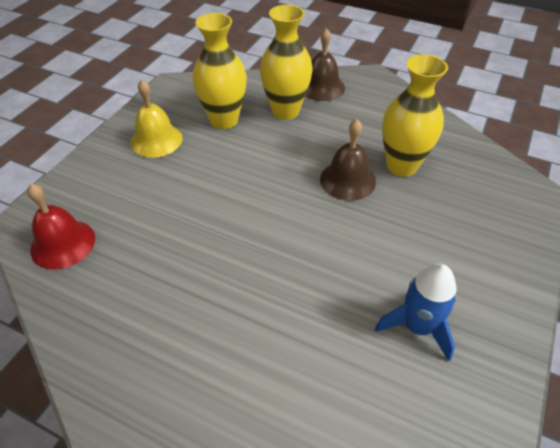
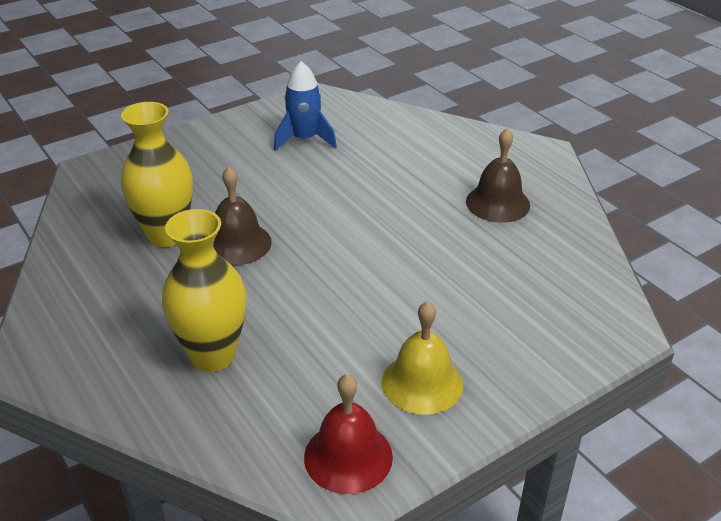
camera: 150 degrees left, 10 degrees down
red bell [27,184,95,270] -> red bell moved to [304,374,393,494]
yellow vase [193,13,247,129] -> none
brown bell [305,28,345,101] -> brown bell moved to [466,128,530,223]

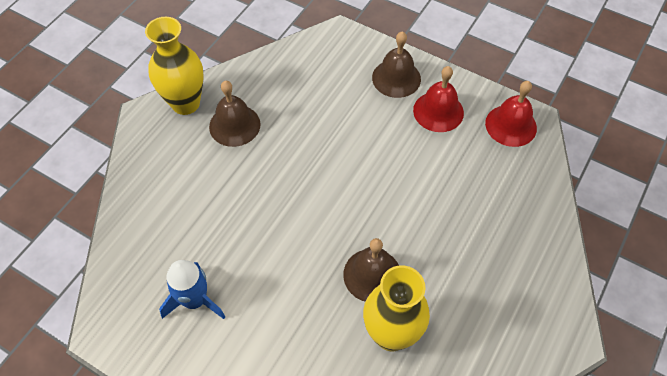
camera: 115 degrees left, 20 degrees up
yellow vase [162,209,246,372] -> yellow vase moved to [145,17,203,115]
yellow bell [382,301,463,415] -> red bell [413,66,464,132]
none -> brown bell [372,31,421,98]

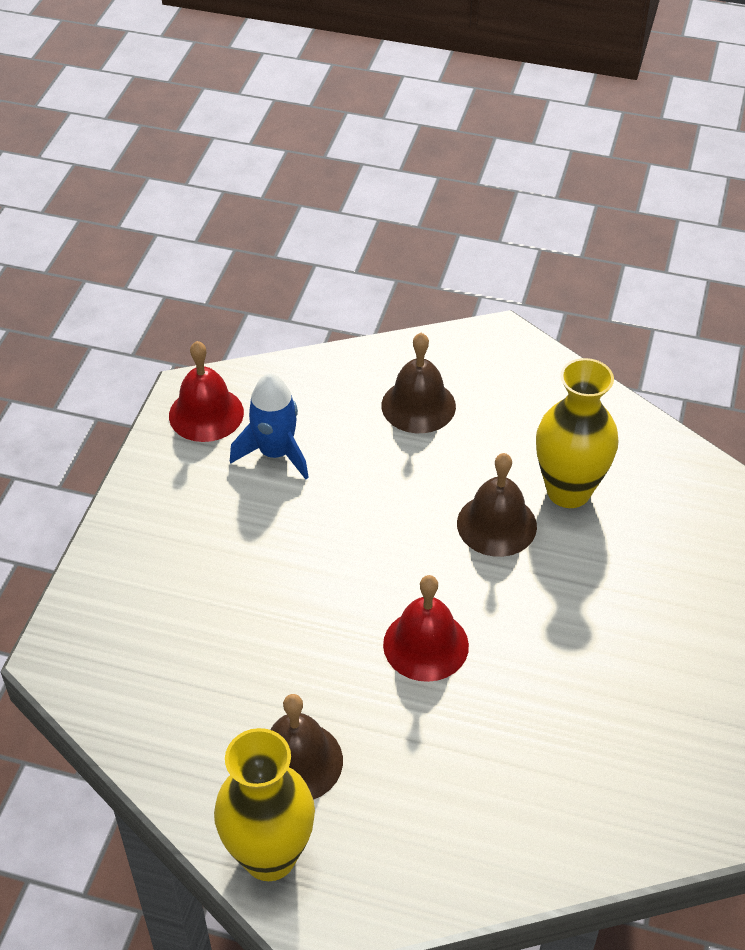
camera: 105 degrees left, 10 degrees down
blue rocket [159,260,225,319] -> blue rocket moved to [230,373,309,479]
brown bell [372,31,421,98] -> brown bell moved to [381,333,456,433]
red bell [413,66,464,132] -> red bell moved to [383,575,469,682]

